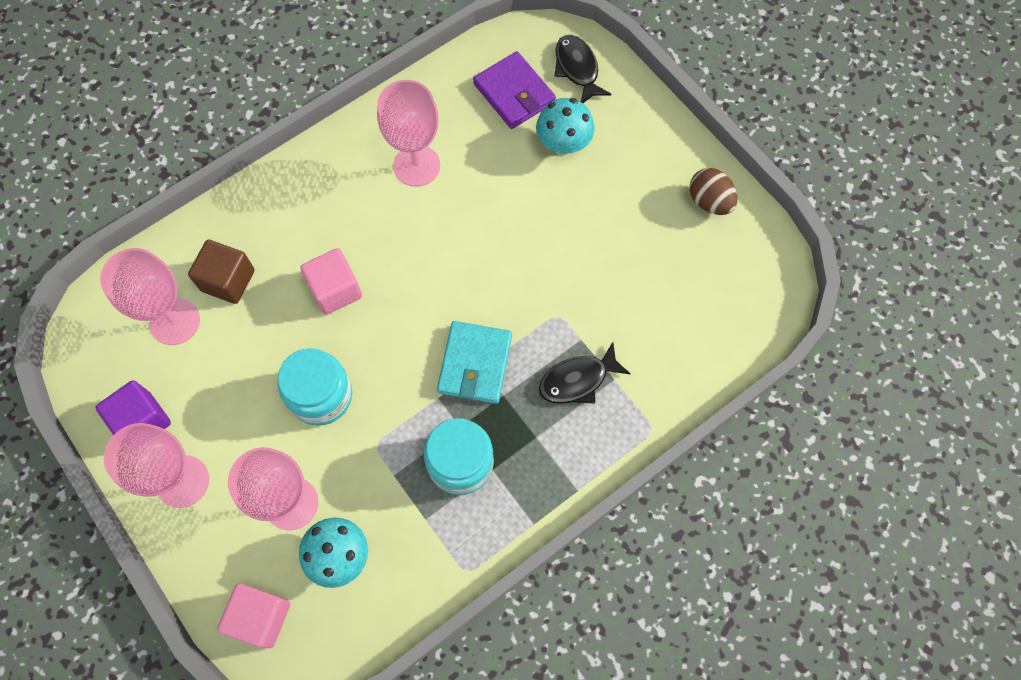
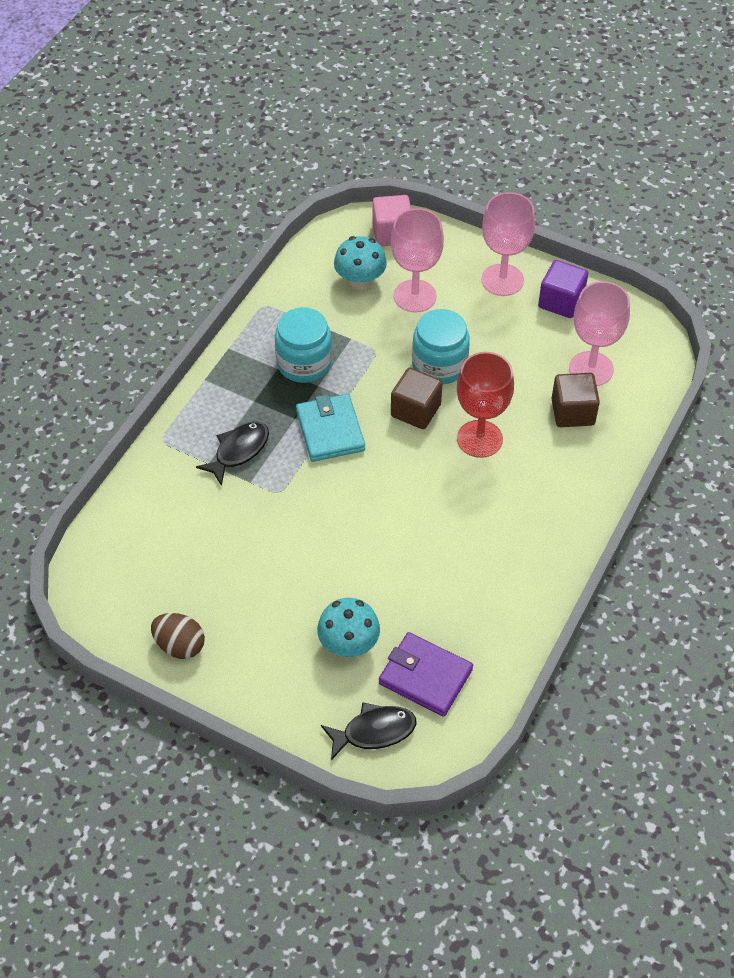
camera: 155 degrees right, 15 degrees down
pink cube [300,248,362,315] -> red goblet [457,352,514,458]
pink goblet [377,80,440,187] -> none
black fish [554,35,611,103] -> black fish turned 60 degrees counterclockwise [321,702,417,760]
none -> brown cube [391,368,443,429]

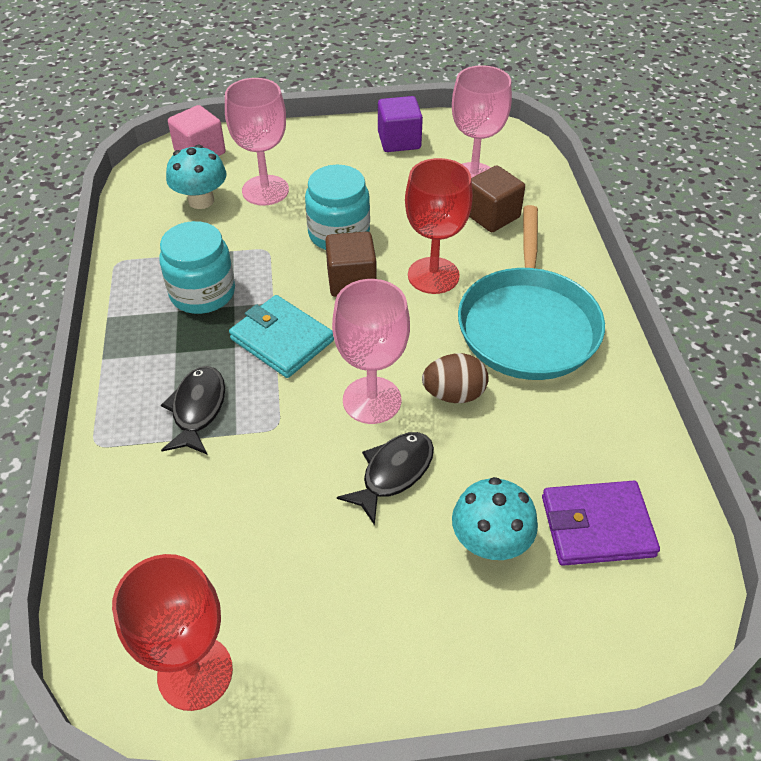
camera: 35 degrees left, 5 degrees down
brown egg [151,613,205,659] -> brown egg moved to [422,353,489,403]
black fish [321,702,417,760] -> black fish moved to [337,432,434,526]
pink goblet [481,192,535,296] -> pink goblet moved to [332,279,410,424]
none -> red goblet [112,554,233,711]
none -> turquoise pan [458,205,605,380]

